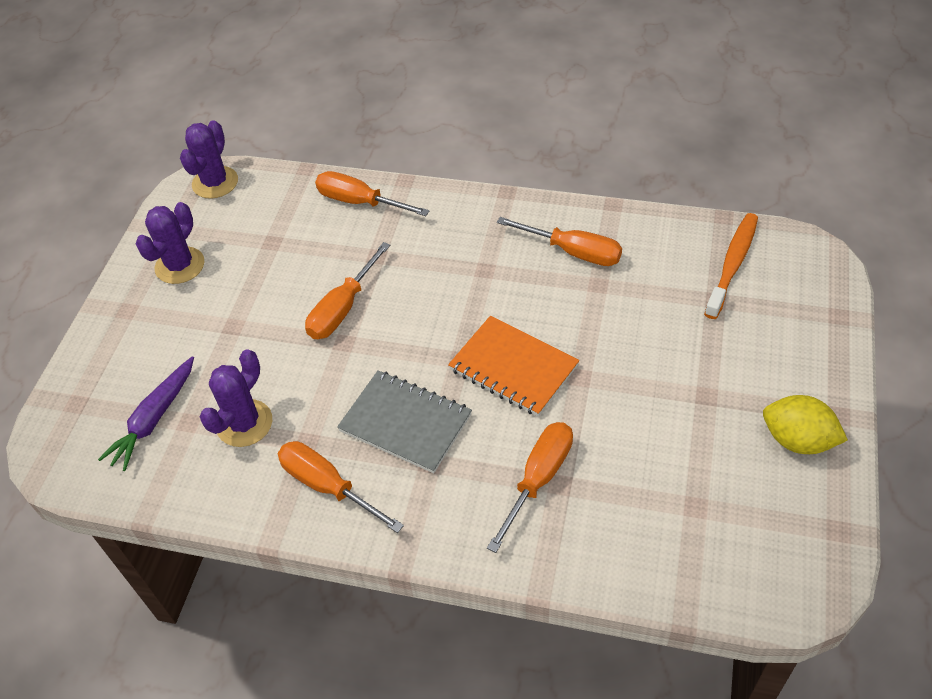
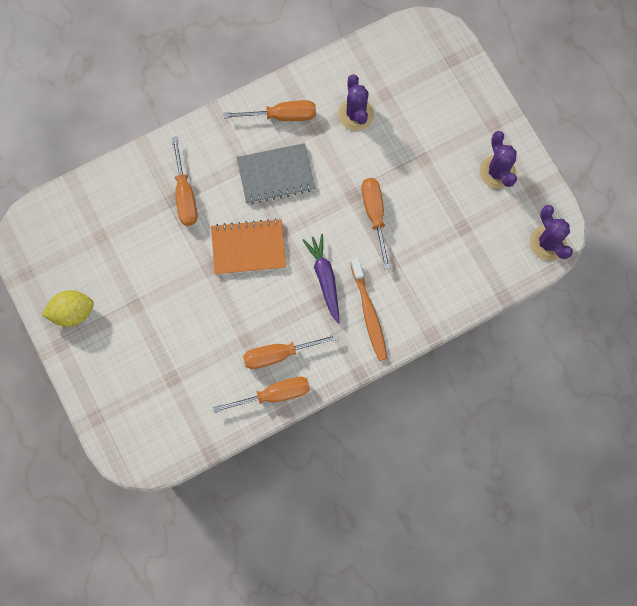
camera: 135 degrees right, 25 degrees up
purple carrot [98,356,194,471] -> purple carrot moved to [303,234,340,324]
orange screwdriver [315,171,430,216] -> orange screwdriver moved to [213,377,310,413]
orange toothbrush [704,213,758,319] -> orange toothbrush moved to [350,259,388,361]

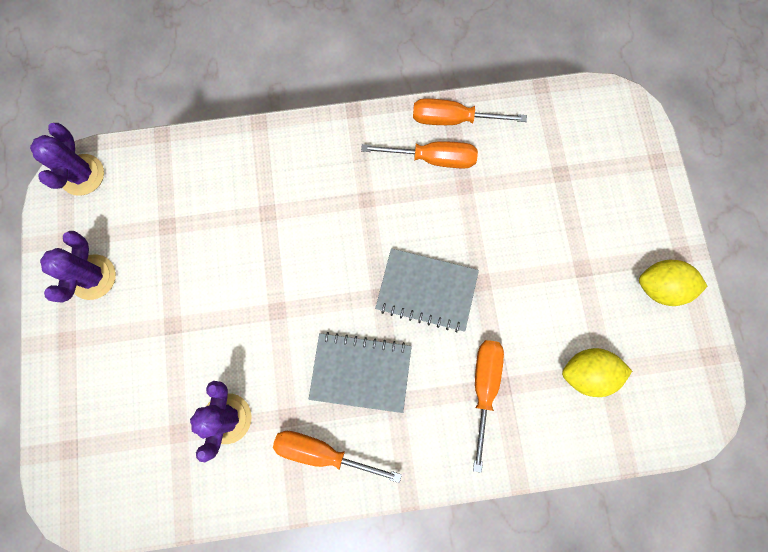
camera: 160 degrees left, 0 degrees up
orange notebook [211,218,286,275] -> grey notebook [375,248,479,333]
purple carrot [303,234,340,324] -> none
orange toothbrush [350,259,388,361] -> none
orange screwdriver [361,178,390,270] -> none
none -> yellow lemon [562,348,632,397]

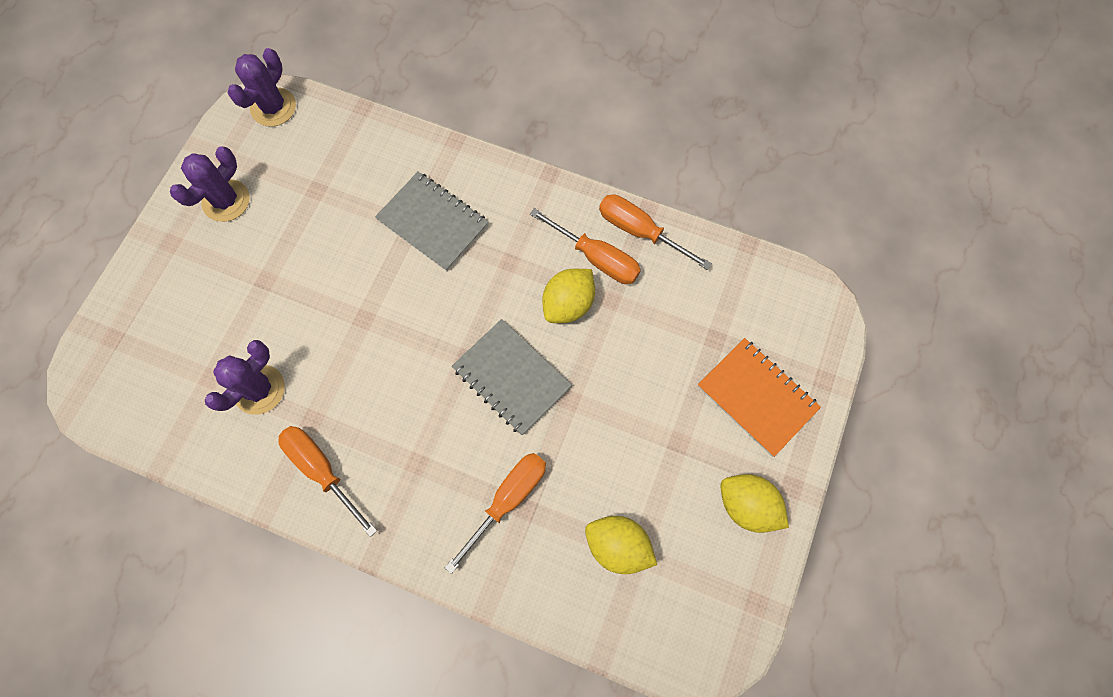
camera: 30 degrees right, 5 degrees down
grey notebook [309,332,412,413] -> grey notebook moved to [375,172,489,271]
none -> yellow lemon [542,269,595,323]
none -> orange notebook [698,338,821,457]

